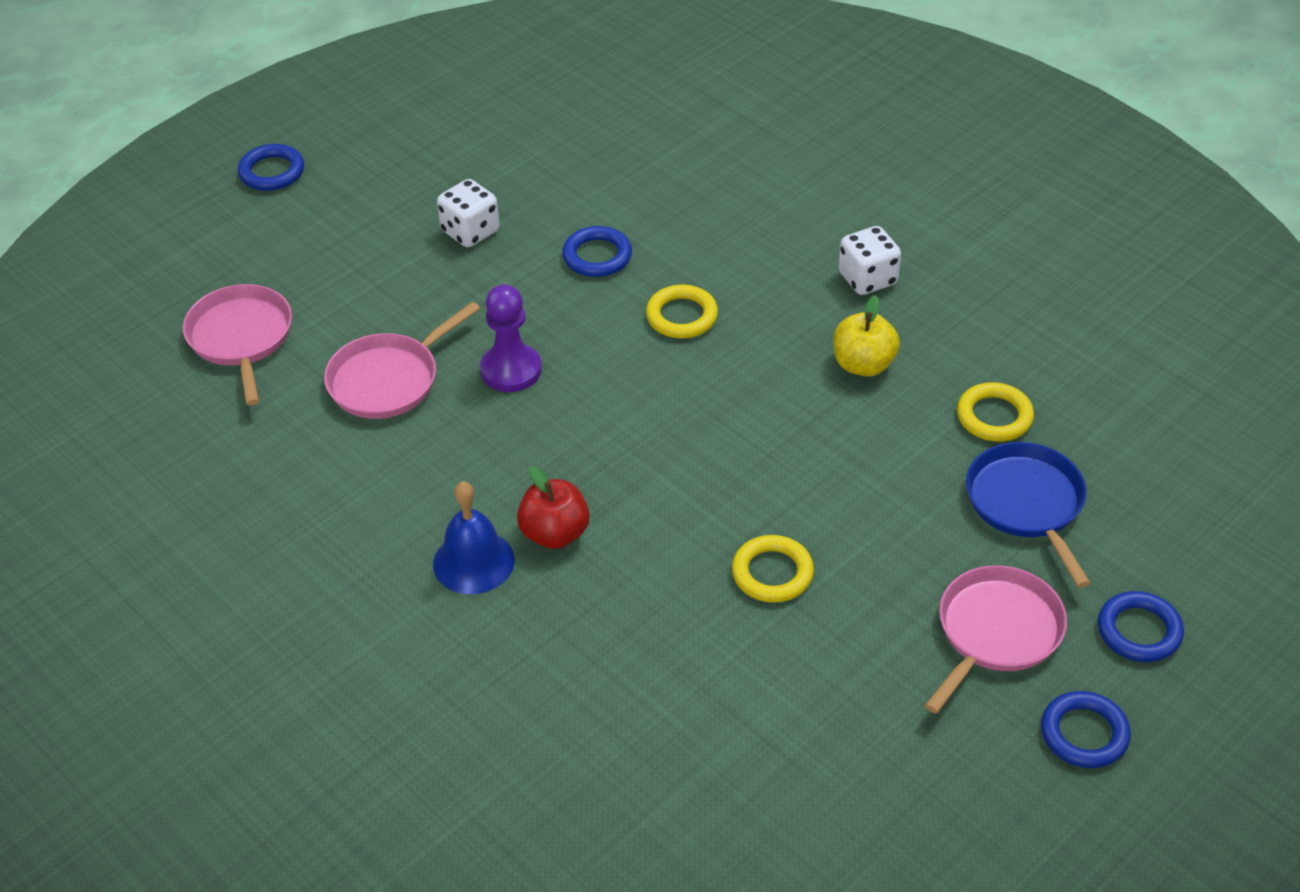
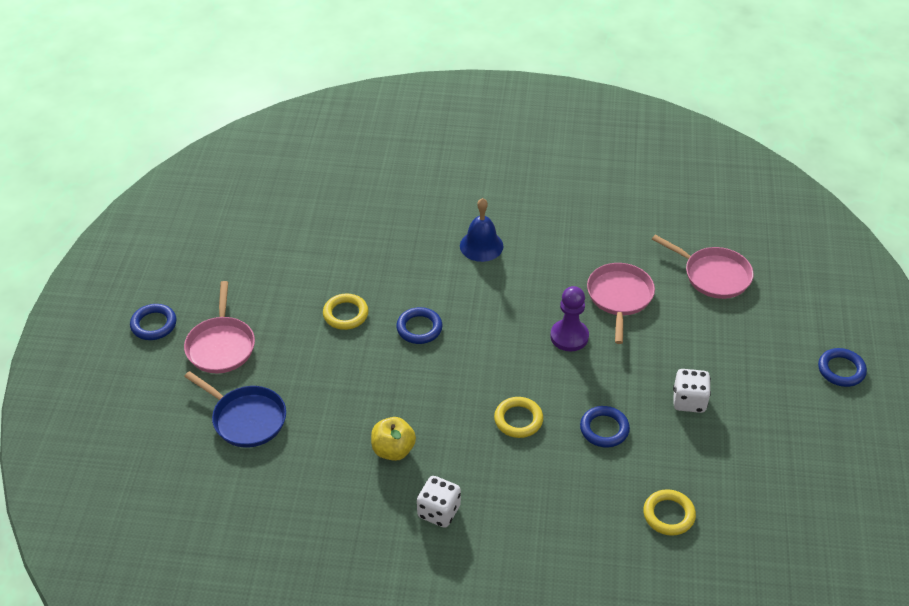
camera: 140 degrees right, 0 degrees up
red apple [517,466,590,549] -> none
yellow ring [957,382,1034,442] -> yellow ring moved to [643,489,696,536]
blue ring [1098,591,1184,662] -> blue ring moved to [396,307,443,344]

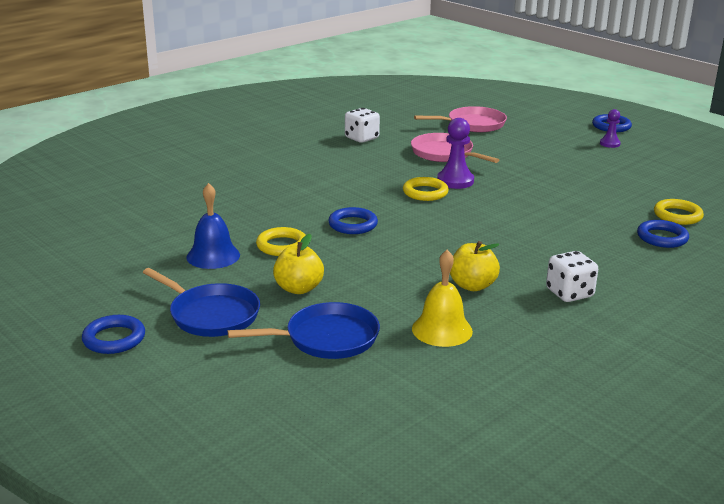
camera: 50 degrees left, 20 degrees down
pink pan [184,281,255,373] -> blue pan [143,268,260,337]
blue bell [460,198,504,262] -> blue bell moved to [186,183,240,269]
yellow ring [494,397,543,438] -> yellow ring moved to [403,177,449,201]
blue ring [580,406,630,447] -> blue ring moved to [637,220,689,248]
white dice [673,369,711,413] -> white dice moved to [345,108,380,143]
none -> yellow apple [273,234,324,294]
none -> yellow bell [412,250,473,347]
none -> purple pawn [600,109,621,148]

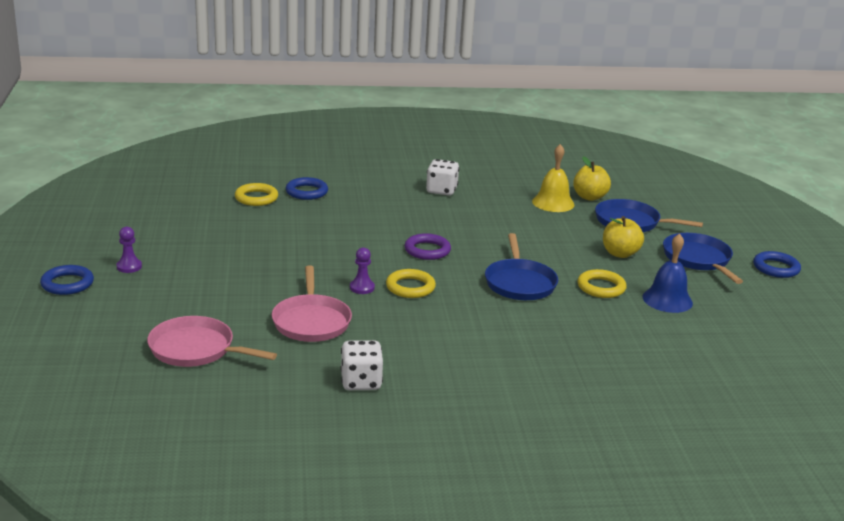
camera: 145 degrees left, 0 degrees up
blue ring [328,207,378,234] -> blue pan [485,233,558,300]
purple pawn [437,118,474,189] -> purple pawn [350,247,375,294], size x0.60
yellow apple [450,241,500,291] -> yellow apple moved to [573,156,611,201]
none -> purple ring [405,233,451,260]

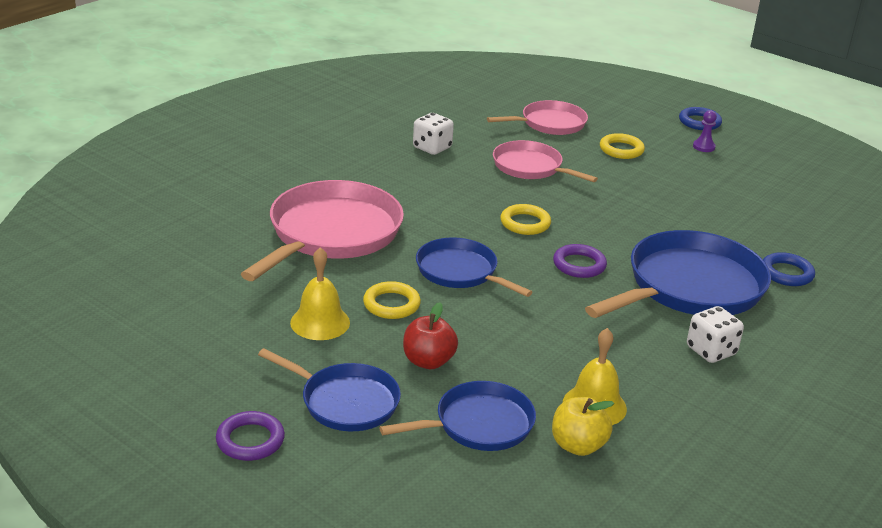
camera: 135 degrees right, 5 degrees up
yellow ring [235,183,278,206] -> yellow ring moved to [600,133,645,159]
purple pawn [350,247,375,294] -> none
yellow apple [603,216,644,258] -> red apple [403,302,458,369]
blue bell [642,233,693,313] -> yellow bell [290,247,350,340]
blue ring [753,251,801,278] -> purple ring [216,411,285,461]
none -> pink pan [241,180,404,281]
none -> blue pan [585,230,771,318]

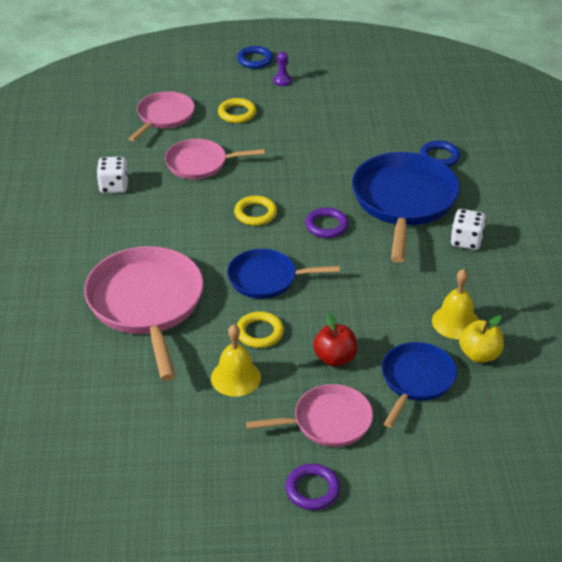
camera: 40 degrees left, 10 degrees up
blue pan [258,348,401,431] -> pink pan [246,384,373,447]

